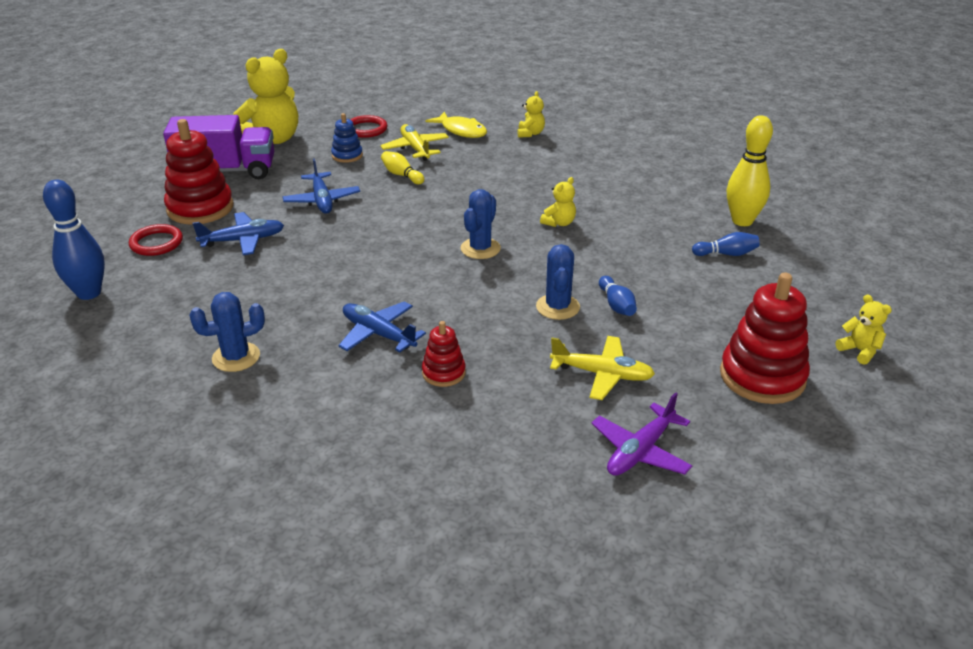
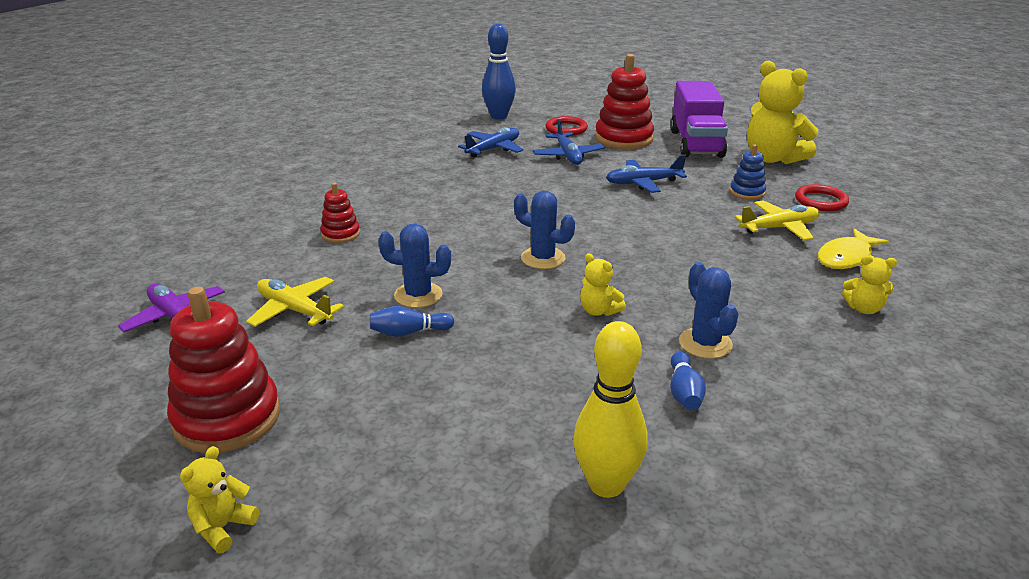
camera: 95 degrees right, 5 degrees down
blue cactus [189,292,265,372] -> blue cactus moved to [679,262,739,359]
blue plane [338,302,426,352] -> blue plane moved to [458,127,523,158]
yellow bowling pin [381,151,424,184] -> none
yellow plane [550,336,655,400] -> yellow plane turned 105 degrees clockwise [246,277,344,327]
blue bowling pin [692,232,760,256] -> blue bowling pin moved to [670,352,706,410]
yellow teddy bear [836,295,892,365] -> yellow teddy bear turned 150 degrees clockwise [180,446,259,553]

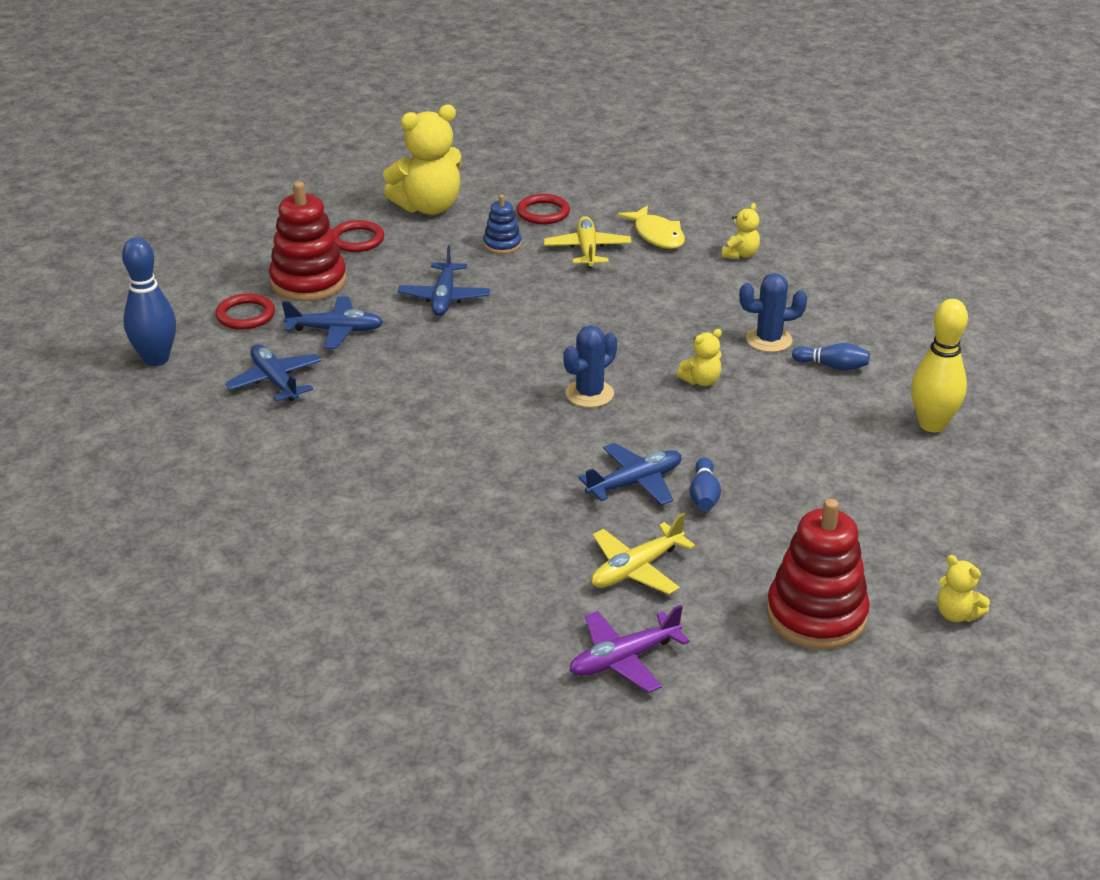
camera: 75 degrees left, 5 degrees up
red stacking toy [320,182,360,243] -> none
blue cactus [378,224,451,308] -> blue plane [578,443,682,505]
purple truck [670,81,728,158] -> red ring [332,220,384,252]

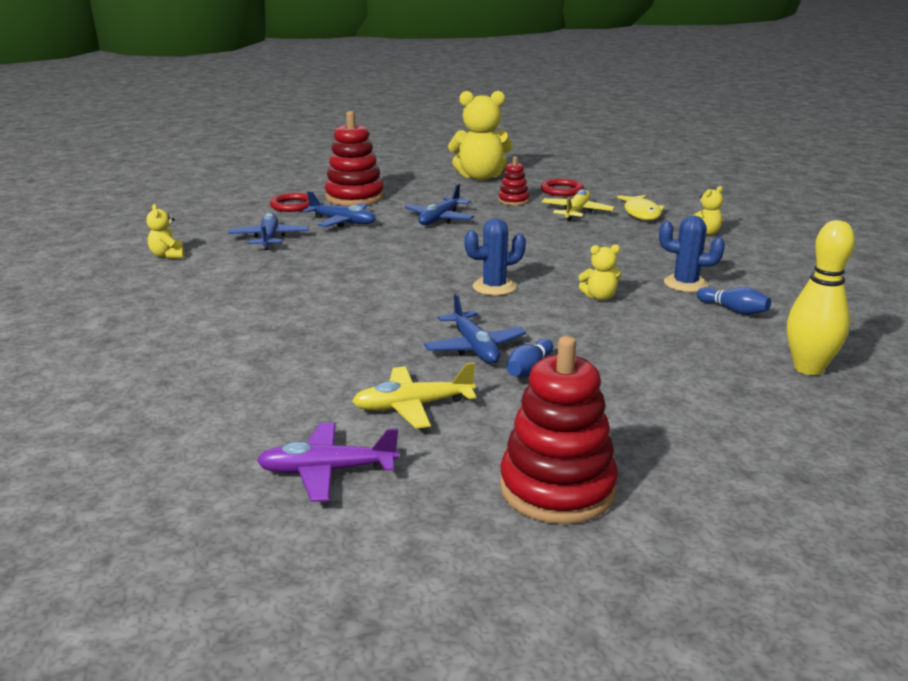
camera: 25 degrees right, 10 degrees down
blue bowling pin [122,237,176,366] -> none
red ring [332,220,384,252] -> none
blue stacking toy [483,195,522,254] -> red stacking toy [498,156,529,205]
blue plane [578,443,682,505] -> blue plane turned 75 degrees clockwise [424,293,526,364]
yellow teddy bear [937,555,990,622] -> yellow teddy bear moved to [146,204,184,259]

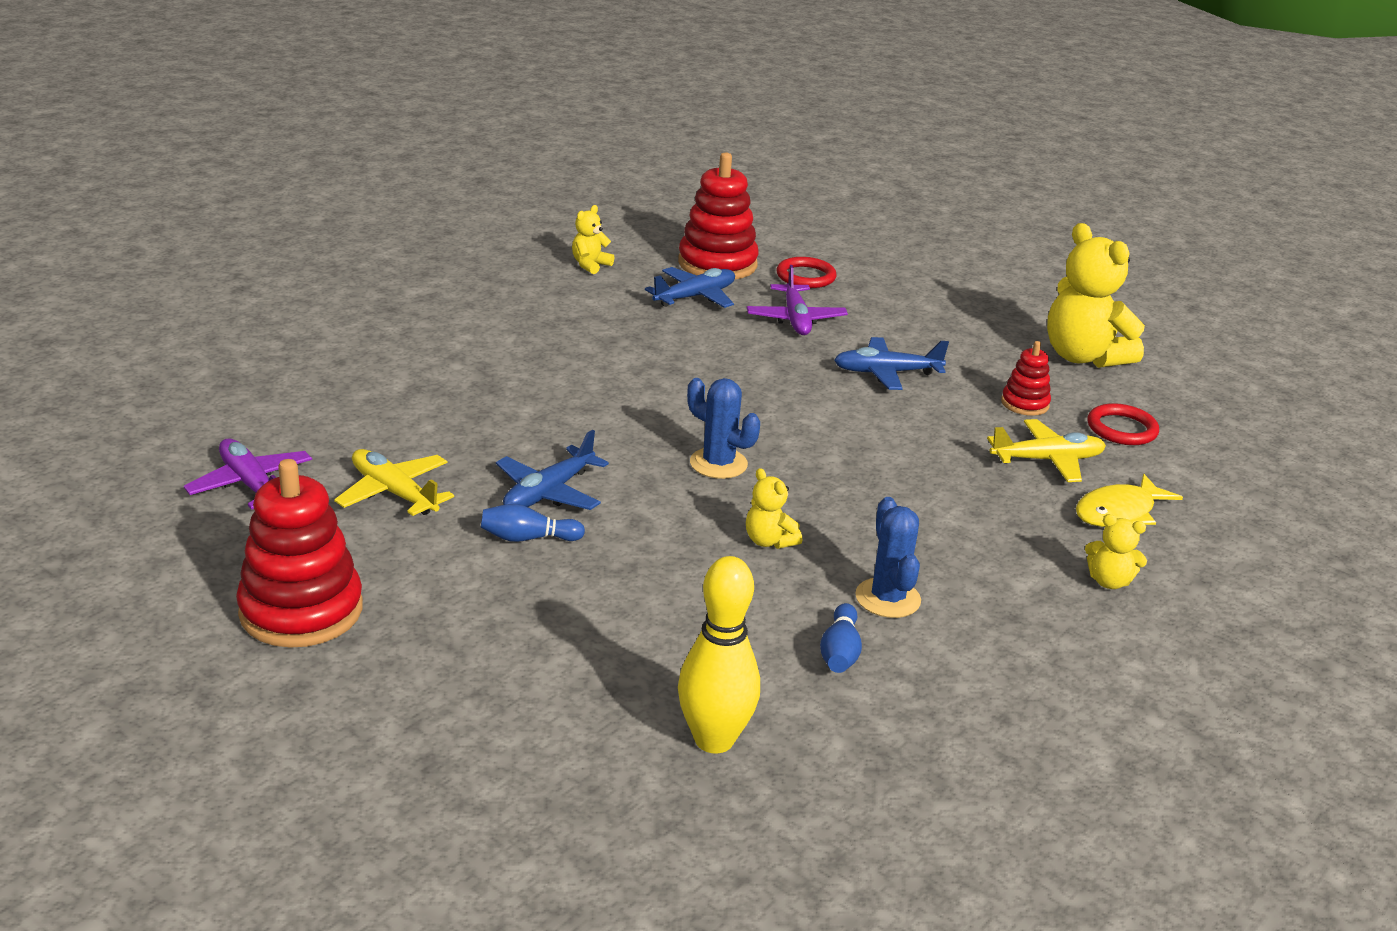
camera: 55 degrees right, 5 degrees up
blue plane [303,191,376,227] -> purple plane [747,265,848,335]
red stacking toy [325,111,384,206] -> red stacking toy moved to [678,152,759,280]

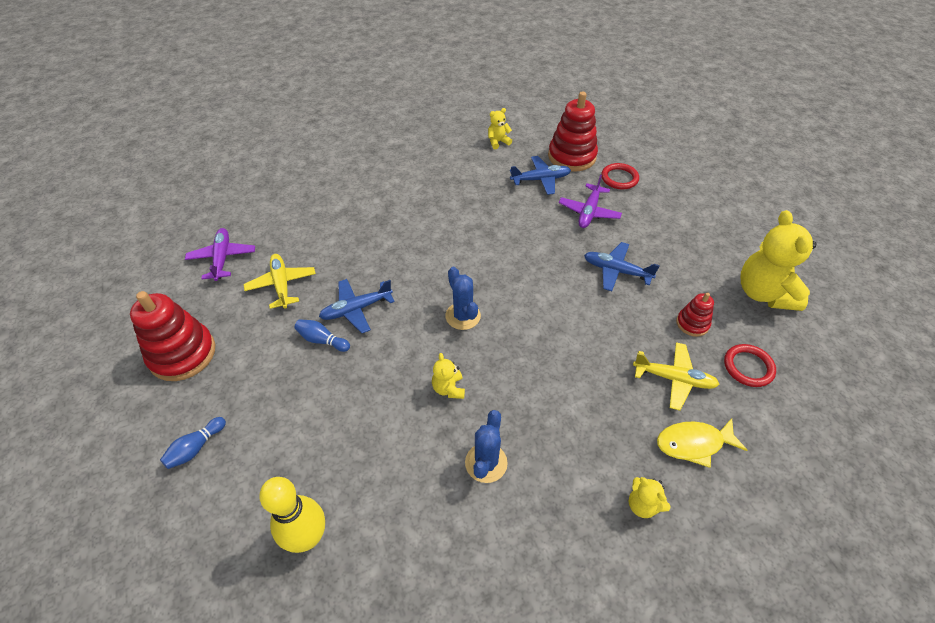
camera: 30 degrees right, 20 degrees up
blue bowling pin [820,603,862,673] -> blue bowling pin moved to [160,417,226,469]

